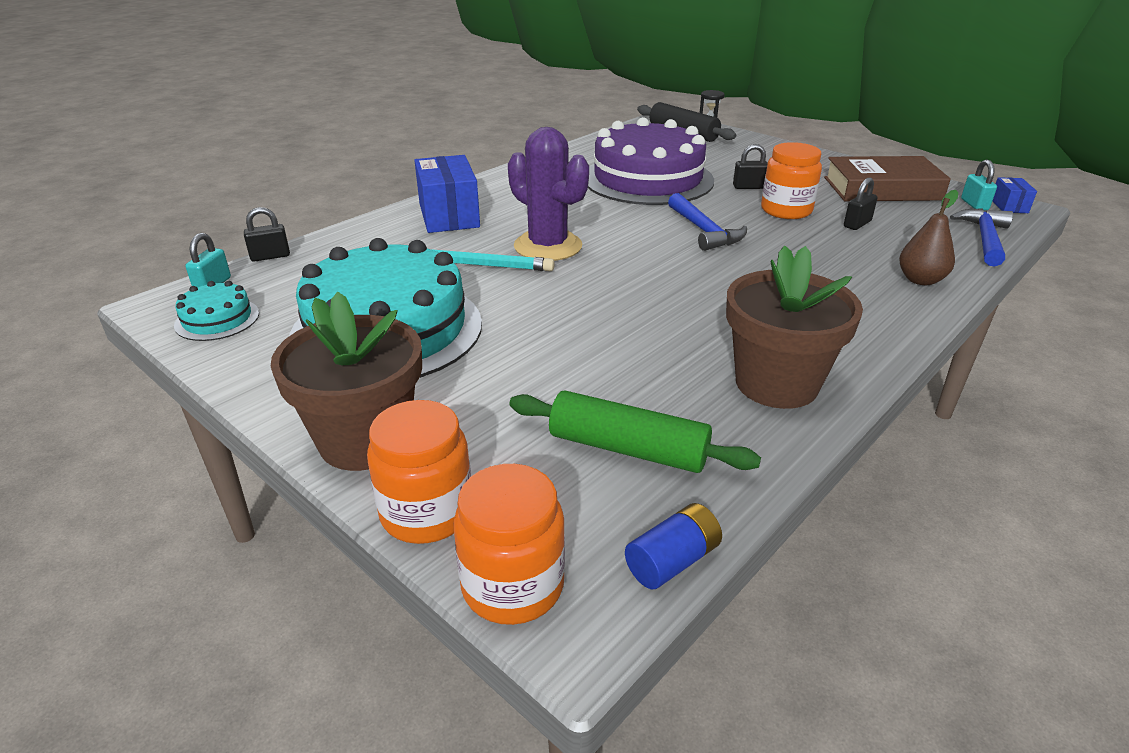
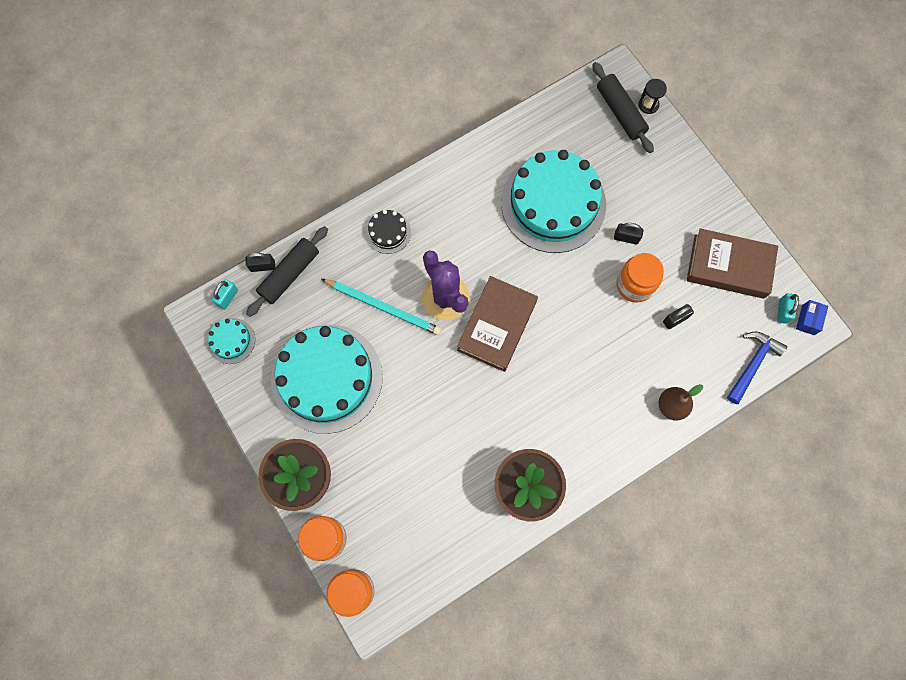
camera: 15 degrees right, 40 degrees up
blue box [414,155,480,233] -> black cake [365,210,411,254]
green rolling pin [509,390,761,473] -> none
purple cake [588,117,714,205] -> turquoise cake [501,150,606,253]
blue battery [625,503,722,589] -> none
blue hammer [668,193,747,251] -> none
none -> black rolling pin [246,226,328,317]
none -> brown book [457,276,538,372]

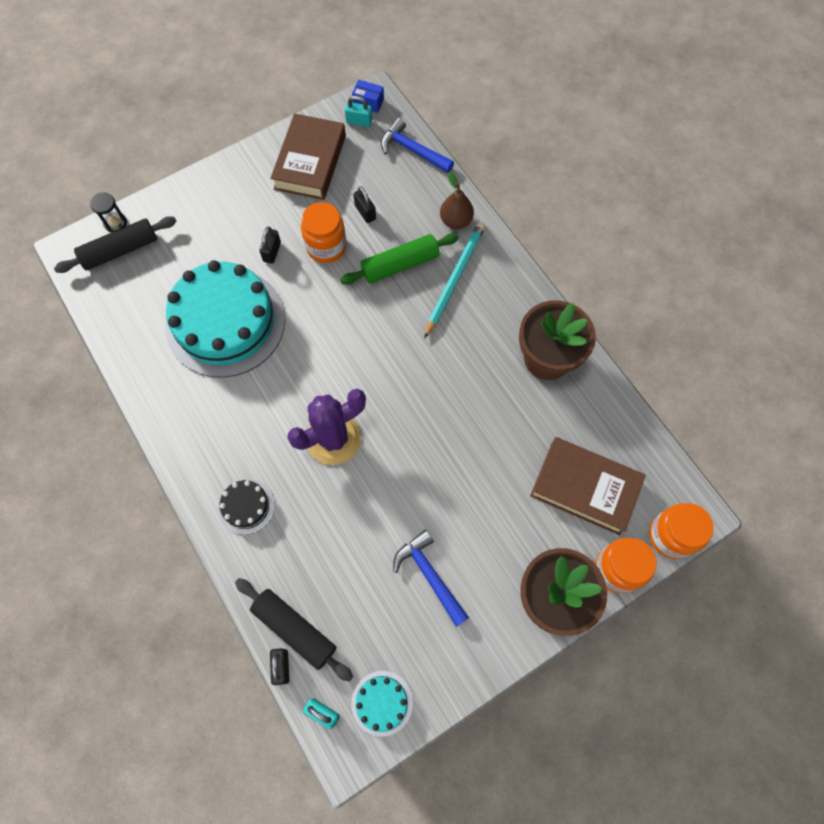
camera: 90 degrees left, 5 degrees down
turquoise cake [271,324,383,434] -> blue hammer [393,530,469,627]
turquoise pencil [322,279,442,335] -> turquoise pencil moved to [424,222,485,339]
brown book [457,276,538,372] -> brown book moved to [530,437,646,535]
none -> green rolling pin [340,233,459,285]

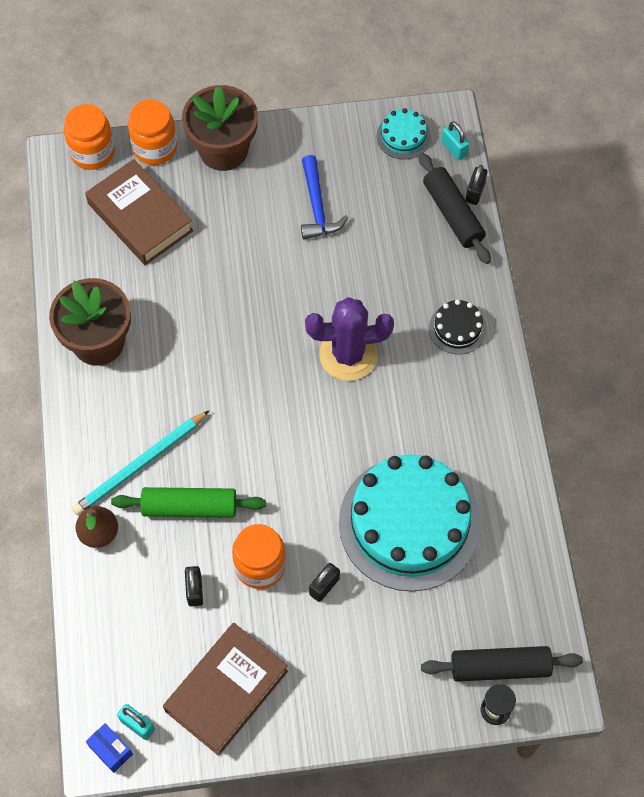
camera: 155 degrees left, 5 degrees down
blue hammer [381,118,454,173] -> none

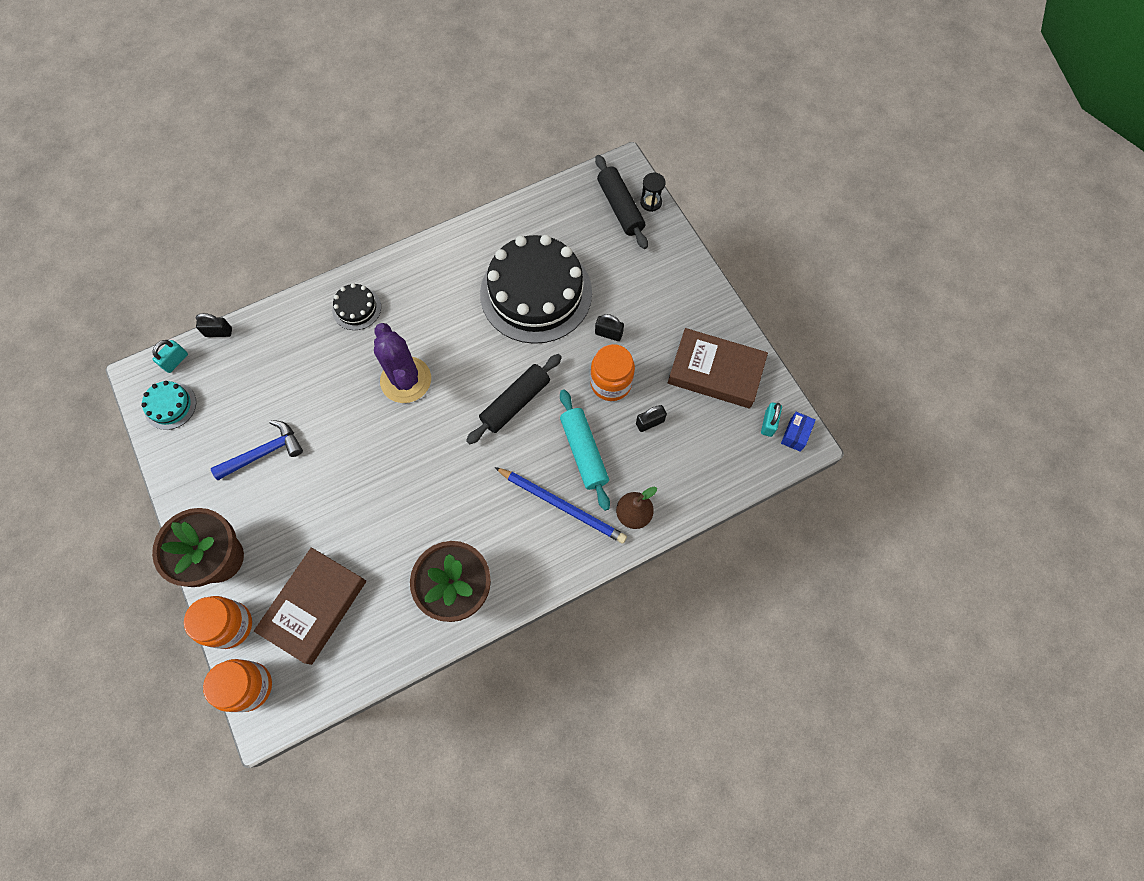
camera: 110 degrees left, 5 degrees up
turquoise pencil [72,410,210,515] -> blue pencil [495,467,627,543]
green rolling pin [111,487,266,518] -> turquoise rolling pin [560,389,610,511]
turquoise cake [339,454,481,592] -> black cake [480,235,592,344]
black rolling pin [419,152,491,264] -> black rolling pin moved to [466,354,562,444]

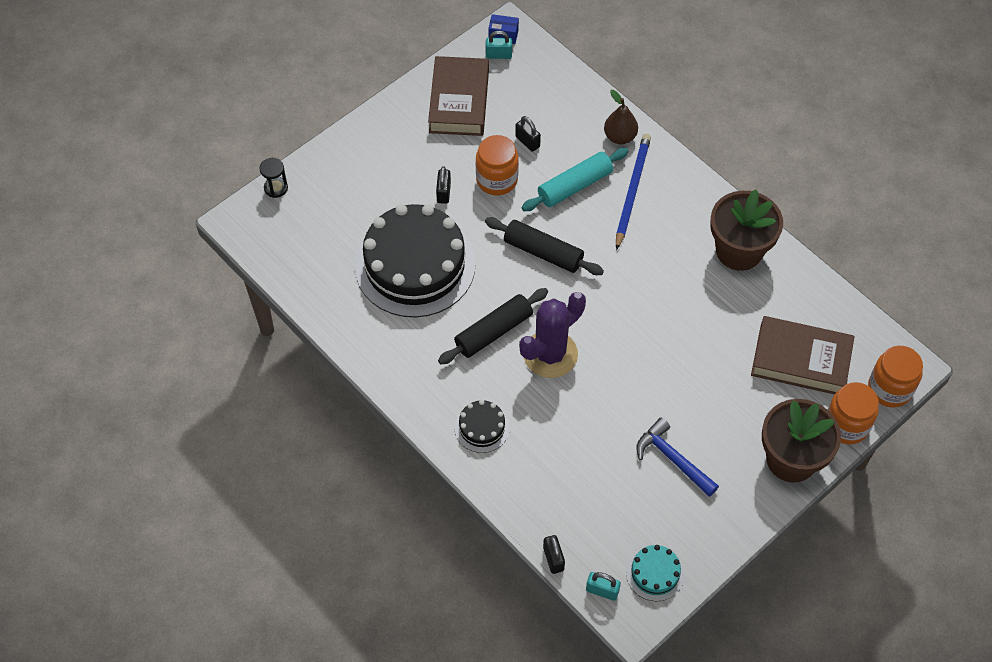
camera: 105 degrees left, 10 degrees down
black rolling pin [595,155,648,249] -> black rolling pin moved to [438,288,548,365]

